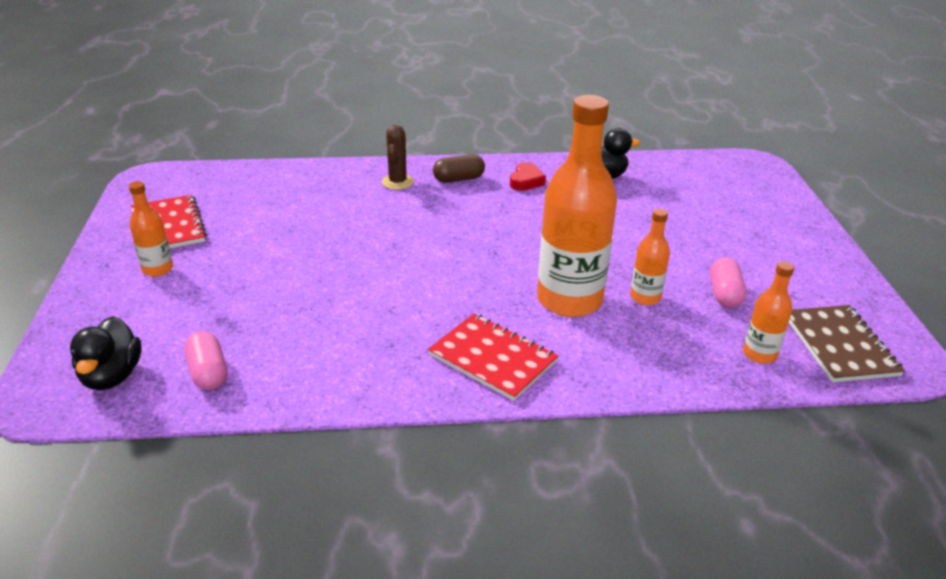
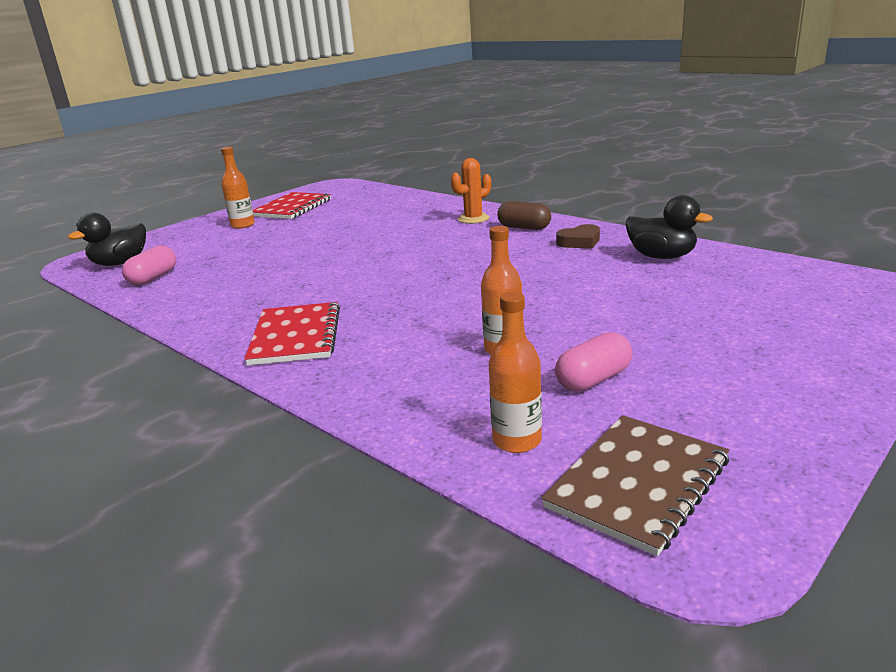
camera: 50 degrees right, 10 degrees down
brown cactus [382,125,414,190] -> orange cactus [451,158,491,224]
red heart [510,162,546,191] -> brown heart [556,224,600,249]
orange bottle [537,95,617,317] -> none

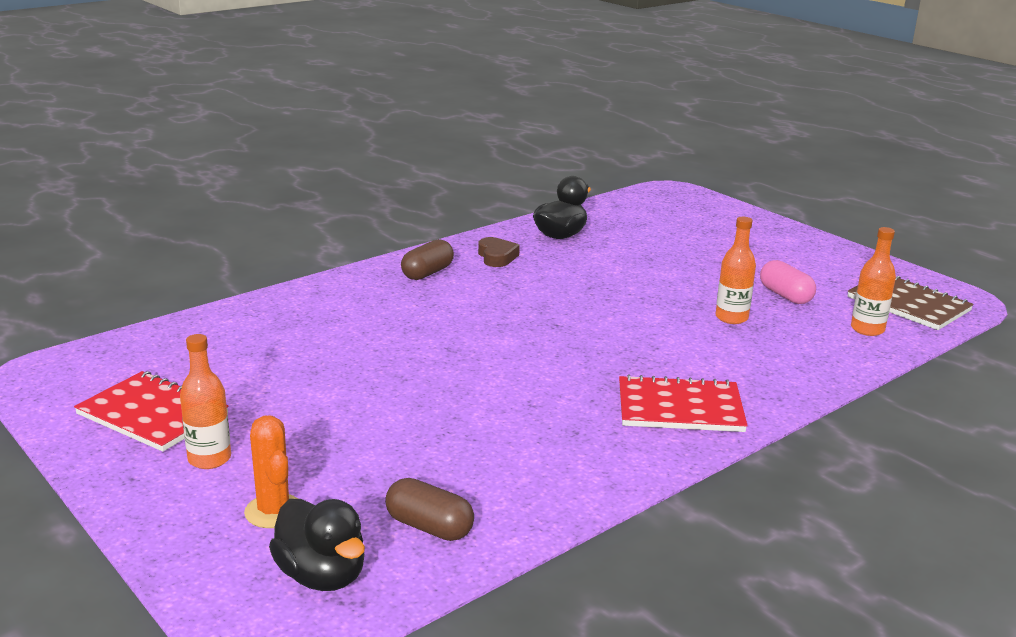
camera: 85 degrees left, 0 degrees up
pink capsule [122,245,177,285] -> brown capsule [385,478,474,541]
orange cactus [451,158,491,224] -> orange cactus moved to [244,415,298,528]

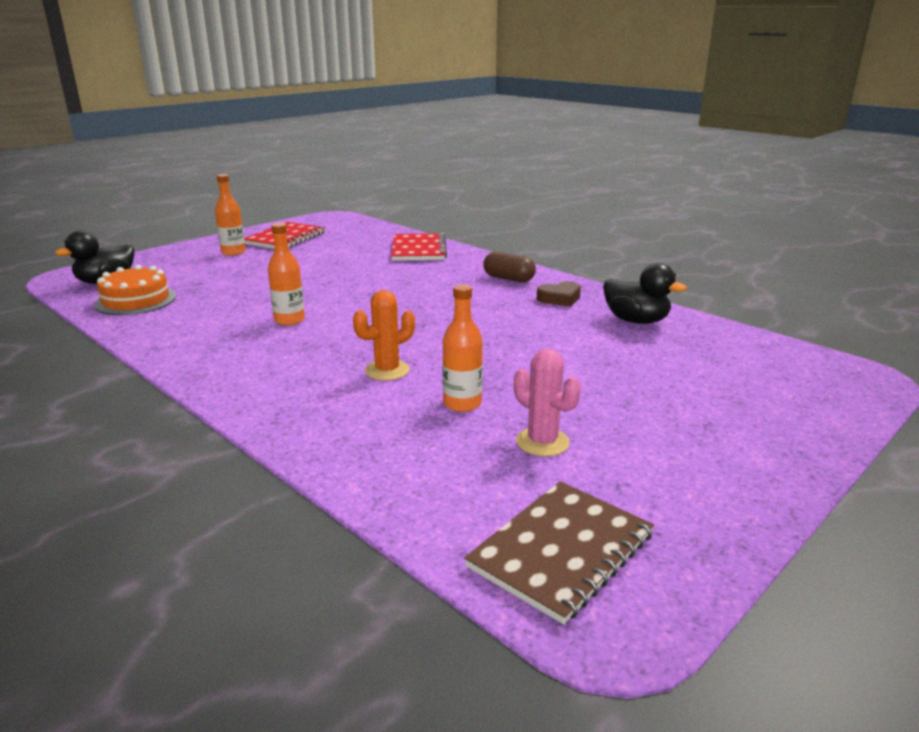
camera: 85 degrees right, 0 degrees up
orange cactus [244,415,298,528] -> orange cactus moved to [353,290,415,381]
brown capsule [385,478,474,541] -> orange cake [94,265,176,315]
red notebook [619,374,748,432] -> red notebook moved to [391,233,447,261]
pink capsule [760,260,816,304] -> pink cactus [514,349,581,456]
orange bottle [851,227,896,336] -> orange bottle moved to [268,223,305,326]

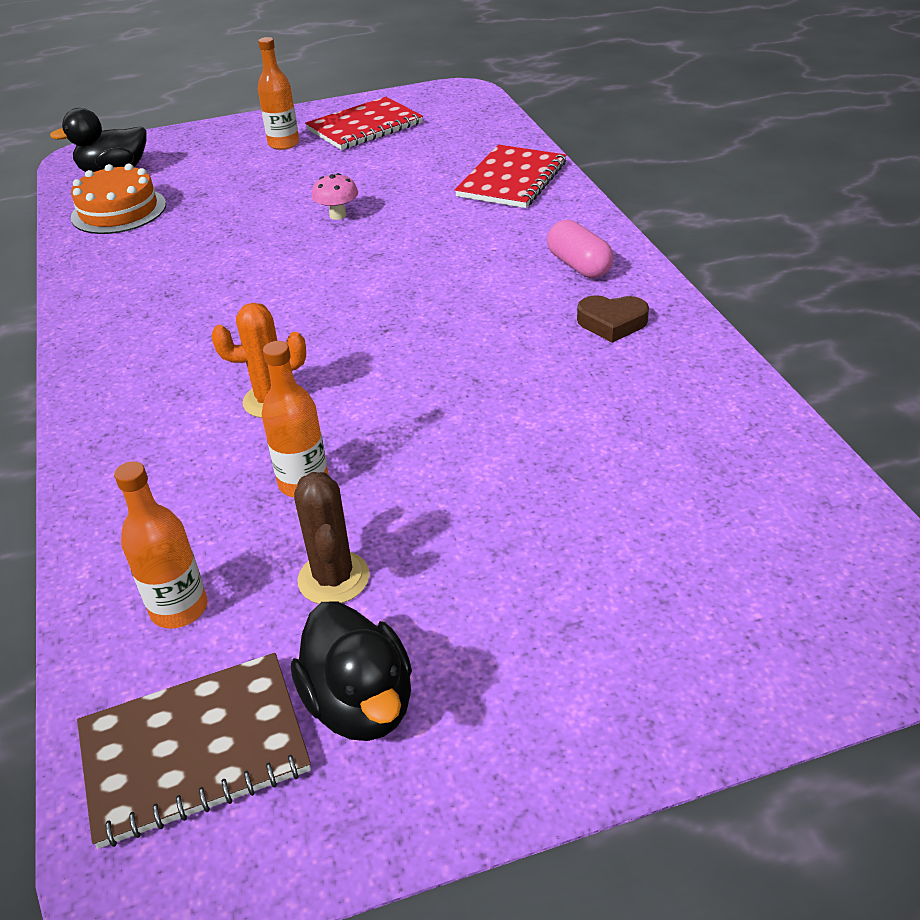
camera: 30 degrees right, 15 degrees up
orange bottle [268,223,305,326] -> orange bottle moved to [114,461,208,629]
brown capsule [483,251,536,282] -> pink capsule [547,220,614,278]
pink cactus [514,349,581,456] -> brown cactus [294,472,369,604]
black duck [603,263,687,324] -> black duck moved to [291,601,412,741]
none -> pink mushroom [312,173,358,220]

